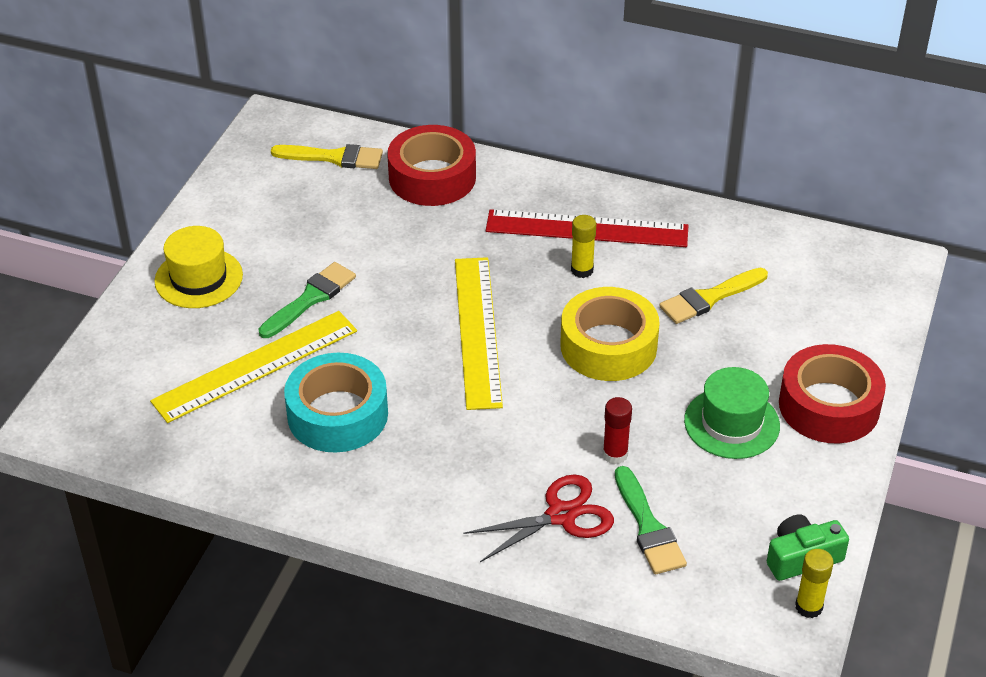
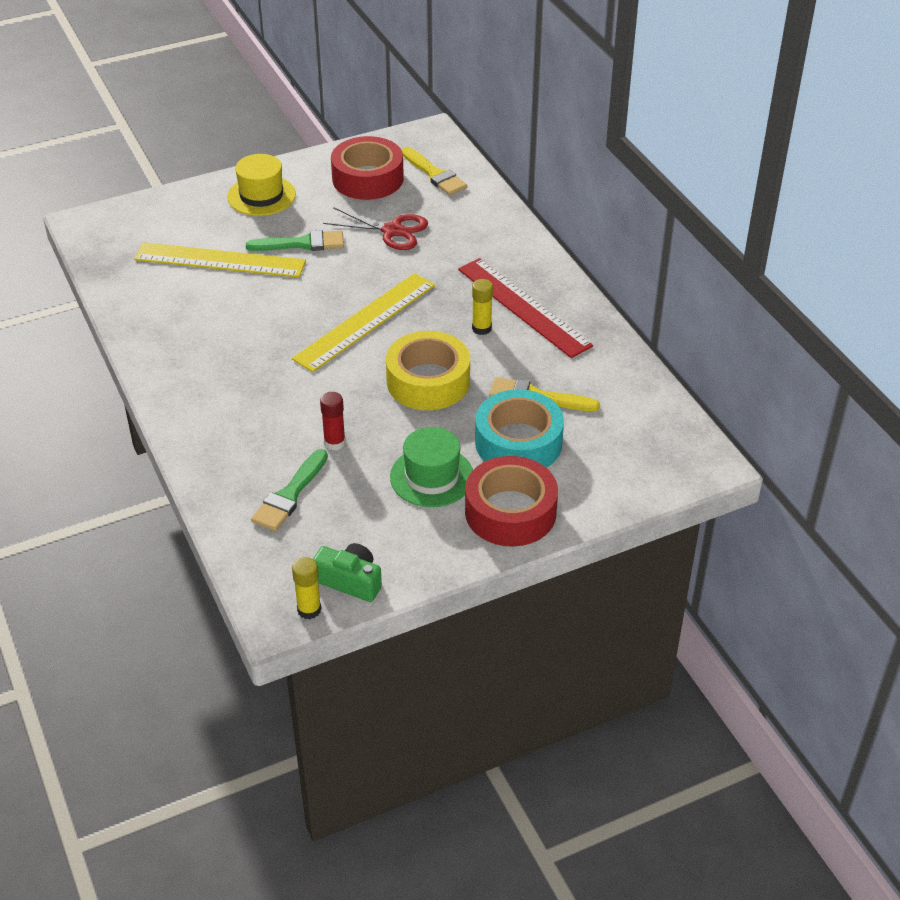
camera: 45 degrees right, 0 degrees up
turquoise tape [284,353,388,453] -> turquoise tape moved to [475,389,564,468]
red tape [387,125,476,206] -> red tape moved to [331,136,404,200]
red scissors [464,474,614,562] -> red scissors moved to [323,207,428,250]

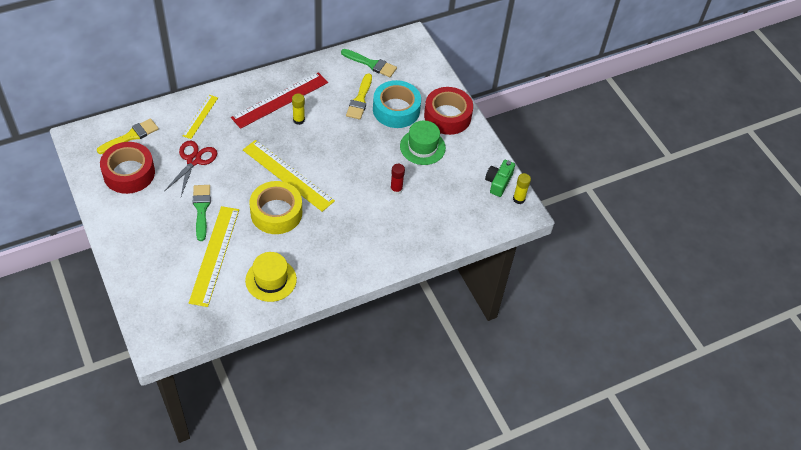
camera: 95 degrees left, 10 degrees up
yellow hat [227,154,296,216] -> yellow hat moved to [245,252,297,302]
green brush [251,449,328,531] -> green brush moved to [341,49,397,77]
yellow tape [386,331,470,410] -> yellow tape moved to [249,181,302,234]
none -> yellow ruler [182,95,218,139]

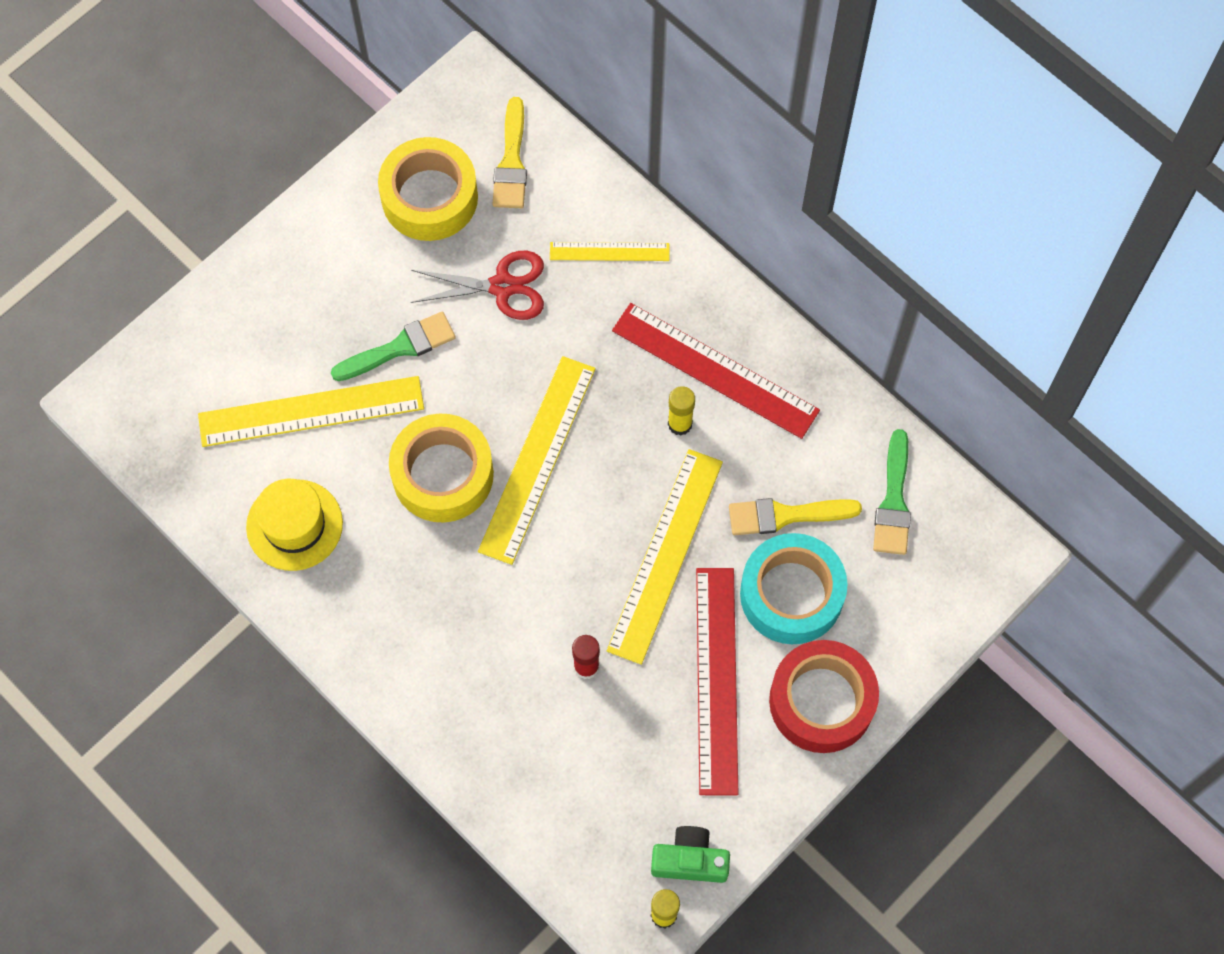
camera: 75 degrees right, 15 degrees up
yellow brush [97,118,159,154] -> yellow brush turned 60 degrees clockwise [493,97,527,208]
red tape [100,142,155,194] -> yellow tape [378,137,478,241]
green hat [400,120,446,165] -> red ruler [696,568,738,795]
none -> yellow ruler [607,449,723,665]

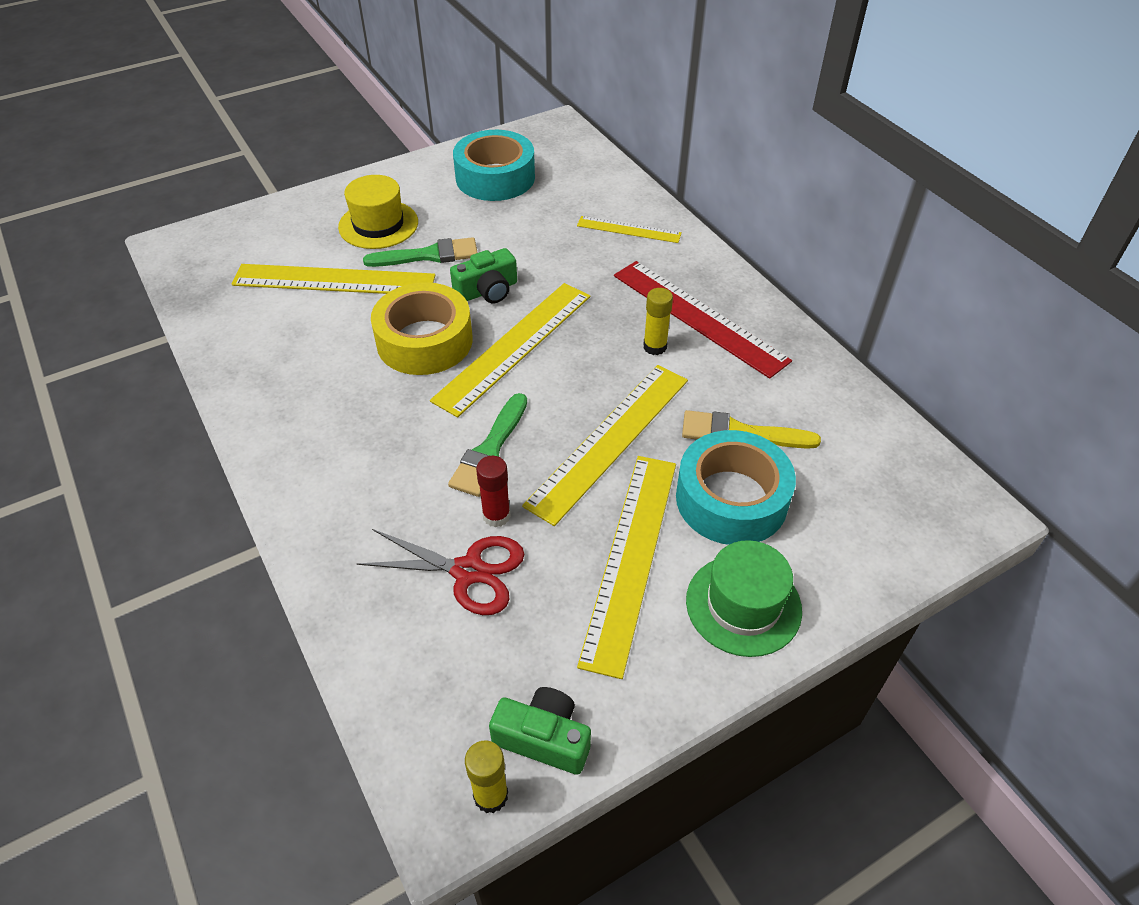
camera: 15 degrees right, 20 degrees down
yellow hat [246,479,343,571] -> yellow hat moved to [338,175,418,249]
yellow tape [378,137,478,241] -> turquoise tape [453,130,535,201]
red scissors [411,251,544,320] -> red scissors moved to [357,529,525,615]
yellow brush [493,97,527,208] -> none
red ruler [696,568,738,795] -> yellow ruler [577,456,676,679]
red tape [769,640,879,753] -> green hat [686,540,802,657]
green brush [873,429,911,555] -> green brush moved to [448,393,527,497]
none -> green camera [450,248,517,303]

